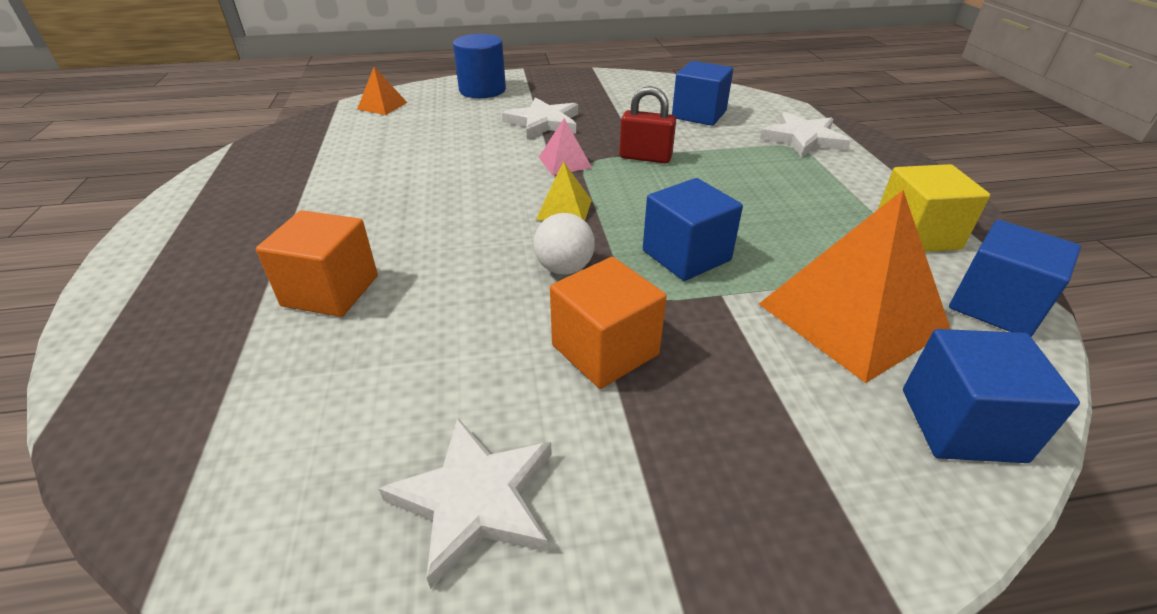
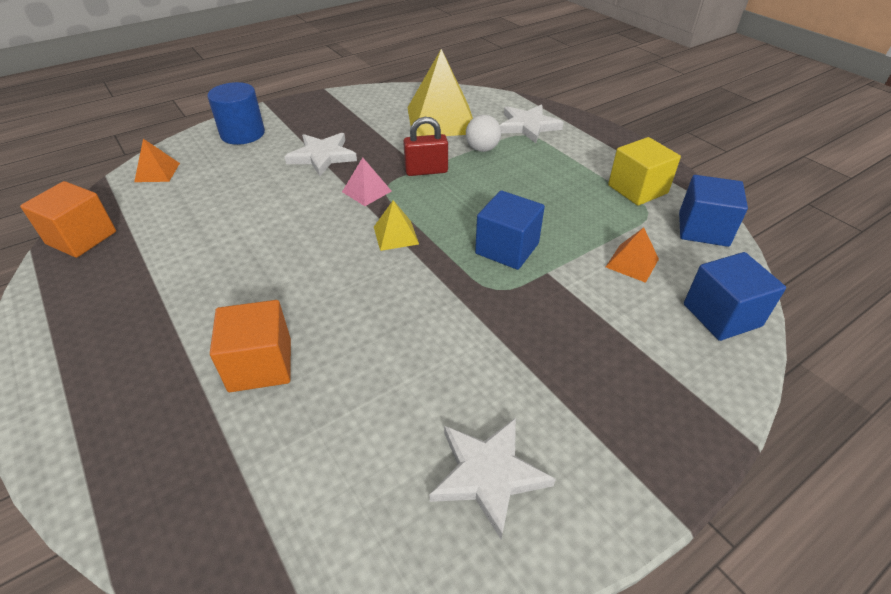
camera: 25 degrees left, 5 degrees up
white ball [533,213,595,275] -> white ball moved to [466,115,501,152]
orange cube [550,257,667,389] -> orange cube moved to [20,181,116,258]
blue cube [672,61,733,126] -> yellow pyramid [407,49,473,136]
orange pyramid [759,190,951,383] -> orange pyramid [606,227,659,283], size x0.47

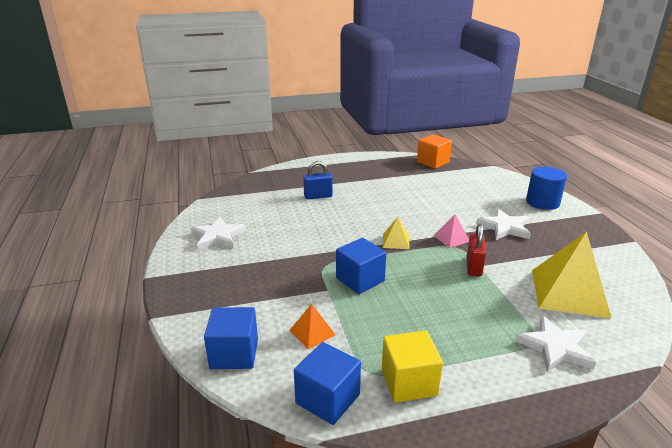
camera: 110 degrees right, 15 degrees down
orange pyramid [134,139,180,182] -> none
orange cube [210,300,291,392] -> blue padlock [303,161,333,199]
white ball [466,115,501,152] -> none

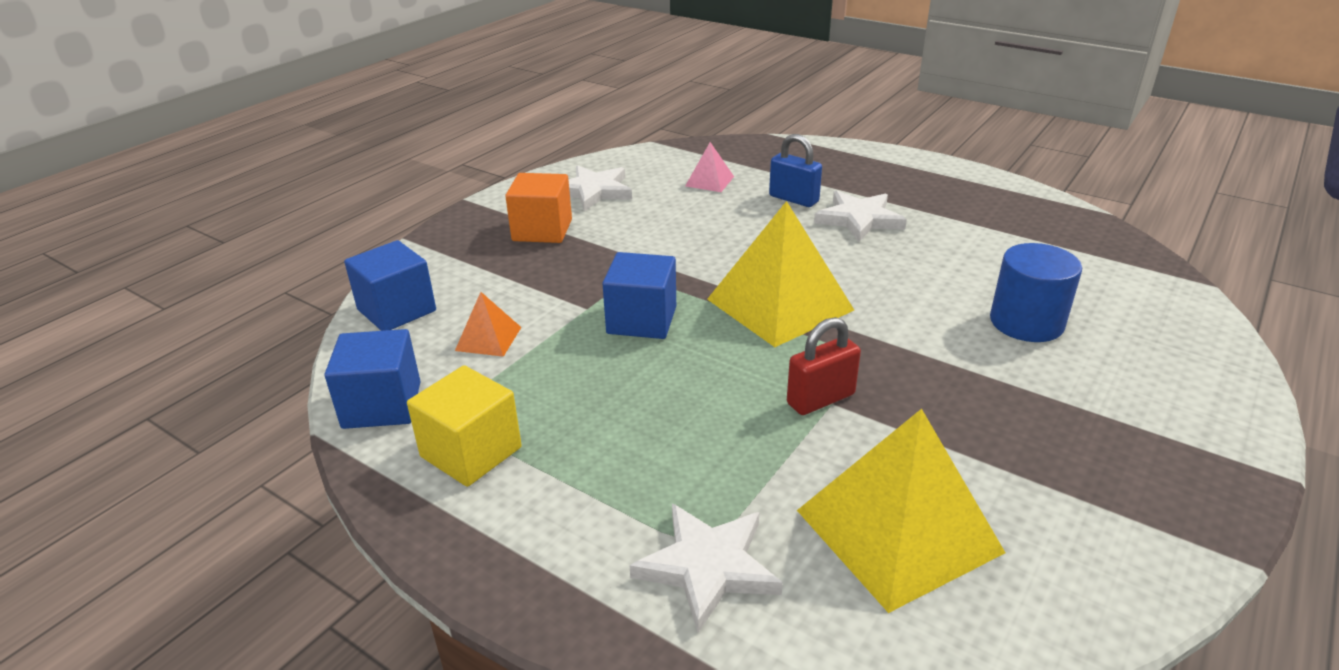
camera: 50 degrees right, 5 degrees up
yellow pyramid [383,217,410,249] -> yellow pyramid [707,201,854,347], size x2.14
orange cube [417,134,452,169] -> orange cube moved to [505,173,572,243]
pink pyramid [434,214,469,248] -> pink pyramid moved to [685,142,734,192]
white star [477,209,531,240] -> white star moved to [814,191,907,242]
blue cylinder [526,166,567,210] -> blue cylinder moved to [990,243,1082,342]

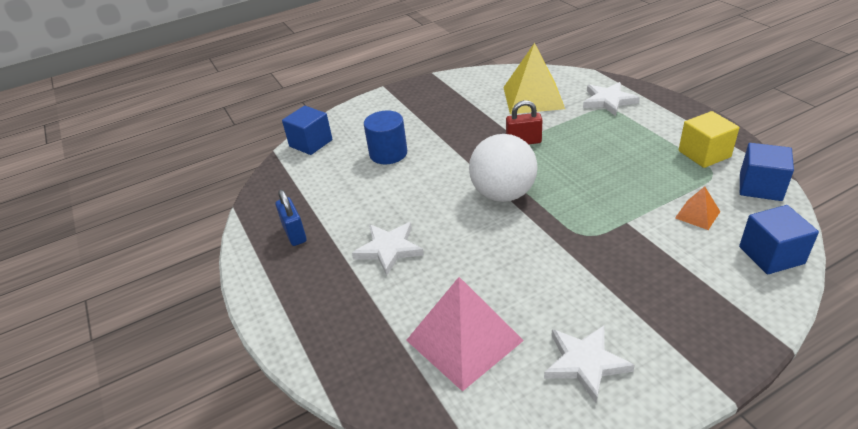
camera: 150 degrees left, 5 degrees up
orange cube [505,173,572,243] -> none
blue cube [602,252,676,339] -> blue cube moved to [282,106,332,155]
pink pyramid [685,142,734,192] -> pink pyramid [406,277,524,392], size x2.14
yellow pyramid [707,201,854,347] -> white ball [469,134,538,202]
blue padlock [769,134,822,207] -> blue padlock moved to [275,190,307,246]

